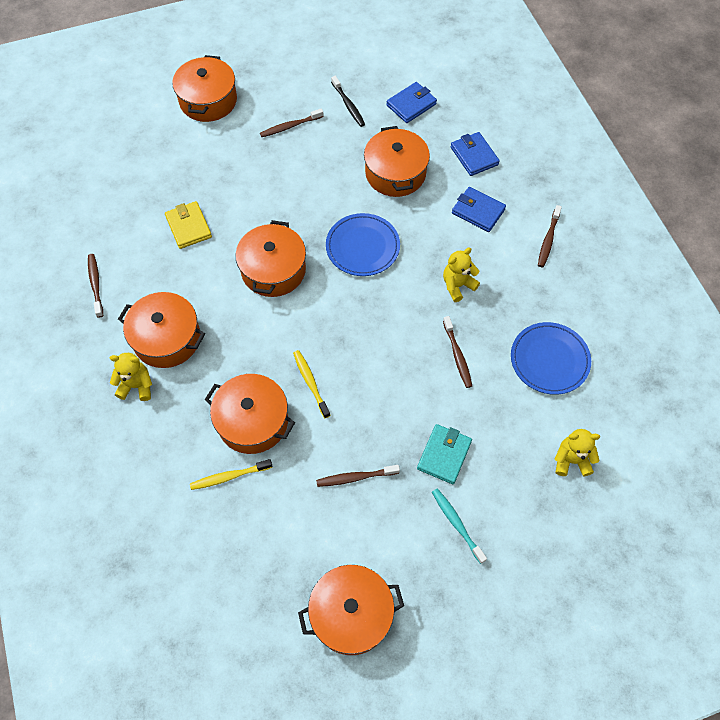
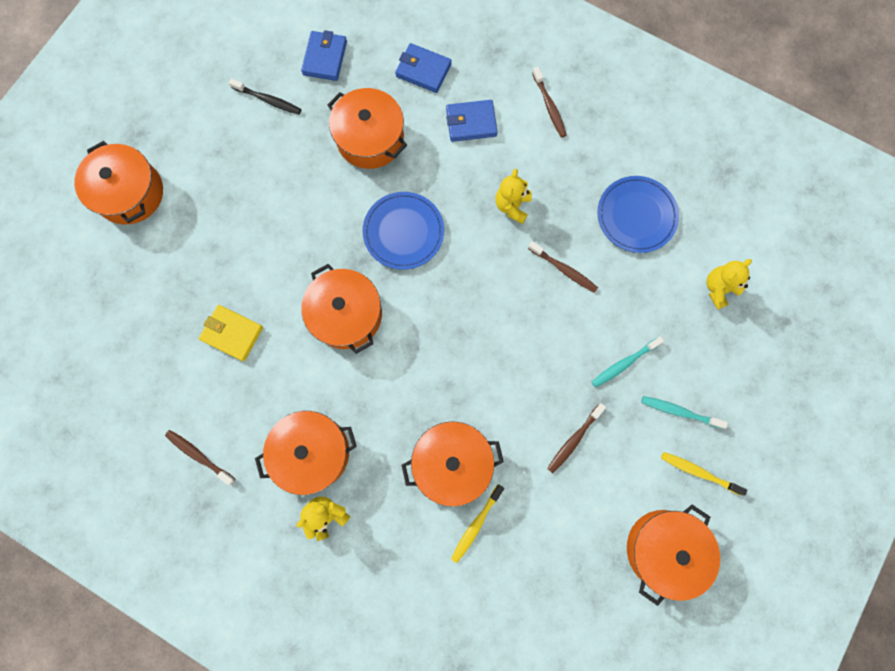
camera: 40 degrees left, 15 degrees up
brown toothbrush [260,108,323,137] -> none
yellow toothbrush [293,350,331,418] -> yellow toothbrush moved to [661,452,747,496]
turquoise wallet [417,424,472,484] -> turquoise toothbrush [592,336,664,388]

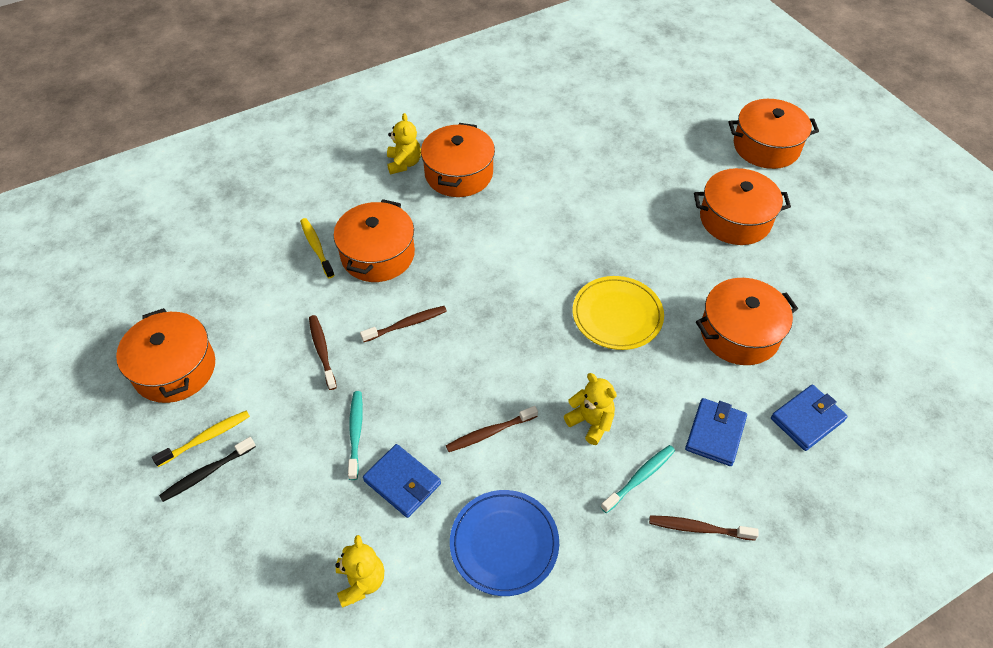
camera: 120 degrees right, 25 degrees down
brown toothbrush [165,430,236,485] -> brown toothbrush moved to [360,306,447,342]
yellow wallet [199,305,263,361] -> none
black toothbrush [229,79,301,115] -> black toothbrush moved to [159,437,256,502]
blue wallet [301,30,347,81] -> blue wallet moved to [363,444,441,518]
orange pot [301,264,382,354] -> orange pot moved to [694,168,791,245]
blue plate [363,192,444,270] -> yellow plate [573,276,664,350]
turquoise toothbrush [641,396,728,429] -> turquoise toothbrush moved to [601,445,675,513]

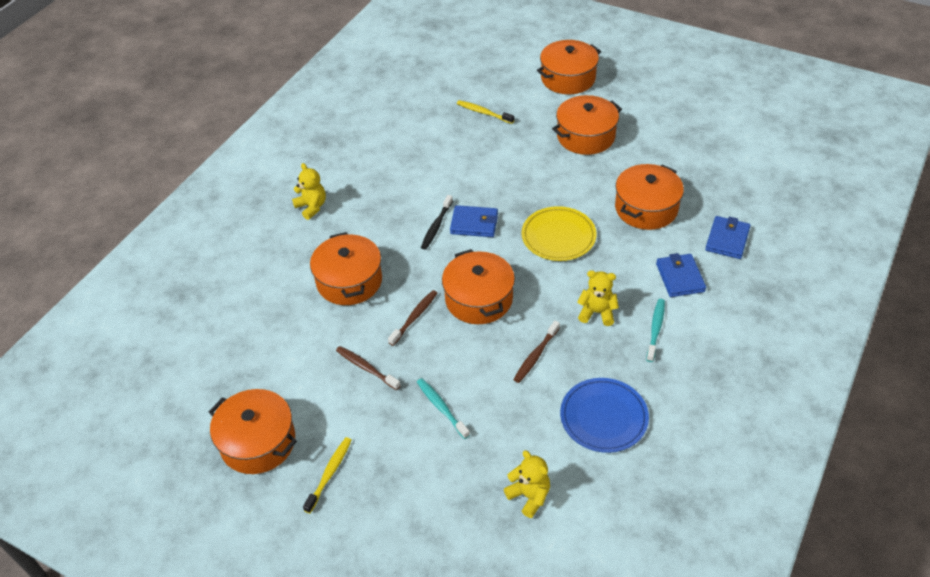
camera: 30 degrees left, 5 degrees down
black toothbrush [159,437,256,502] -> black toothbrush moved to [421,195,453,250]
yellow toothbrush [300,218,335,278] -> yellow toothbrush moved to [457,100,514,124]
blue wallet [363,444,441,518] -> blue wallet moved to [450,205,498,237]
orange pot [421,123,495,197] -> orange pot moved to [442,249,515,324]
brown toothbrush [649,515,759,541] -> none

